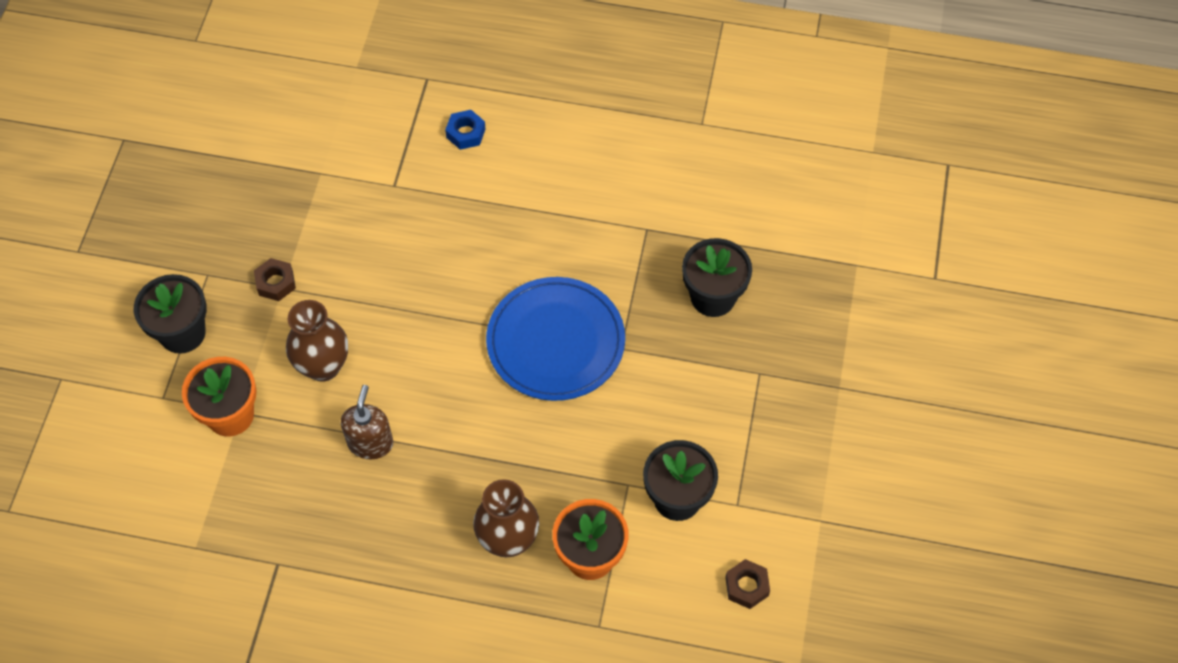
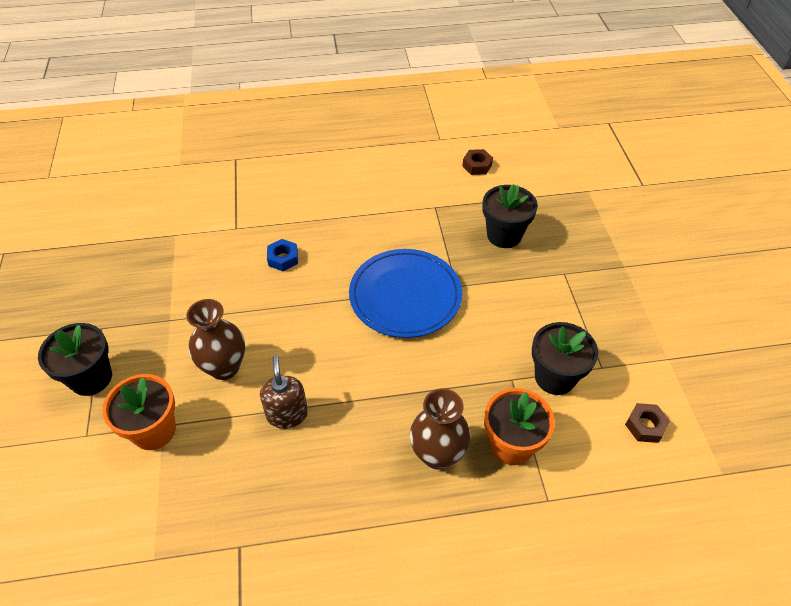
camera: 20 degrees left, 10 degrees down
brown nut [254,258,296,301] -> brown nut moved to [462,149,493,175]
blue nut [445,110,486,150] -> blue nut moved to [267,239,298,271]

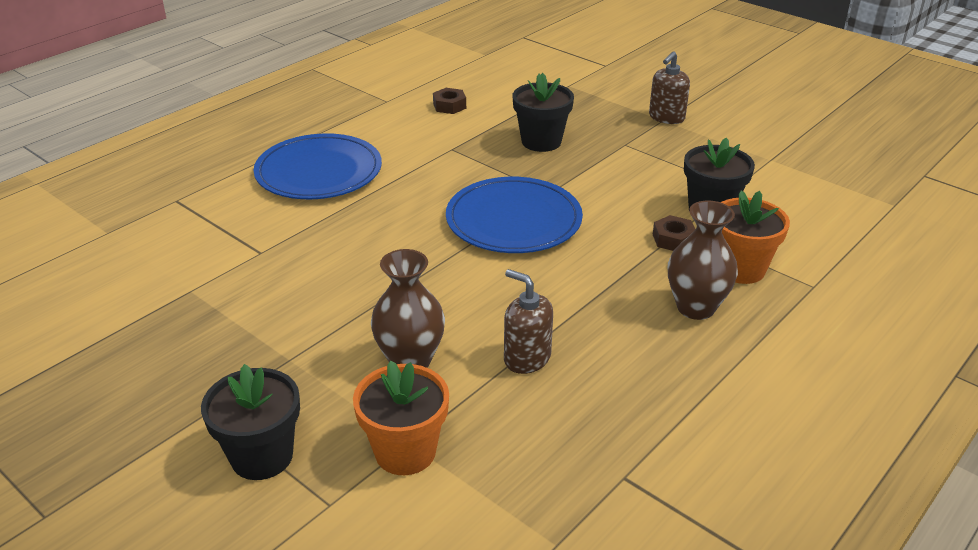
camera: 40 degrees left, 15 degrees down
blue nut [267,239,298,271] -> none
brown nut [625,403,670,443] -> brown nut moved to [653,215,695,251]
none -> blue plate [254,133,382,199]
none -> brown soap dispenser [649,51,690,124]

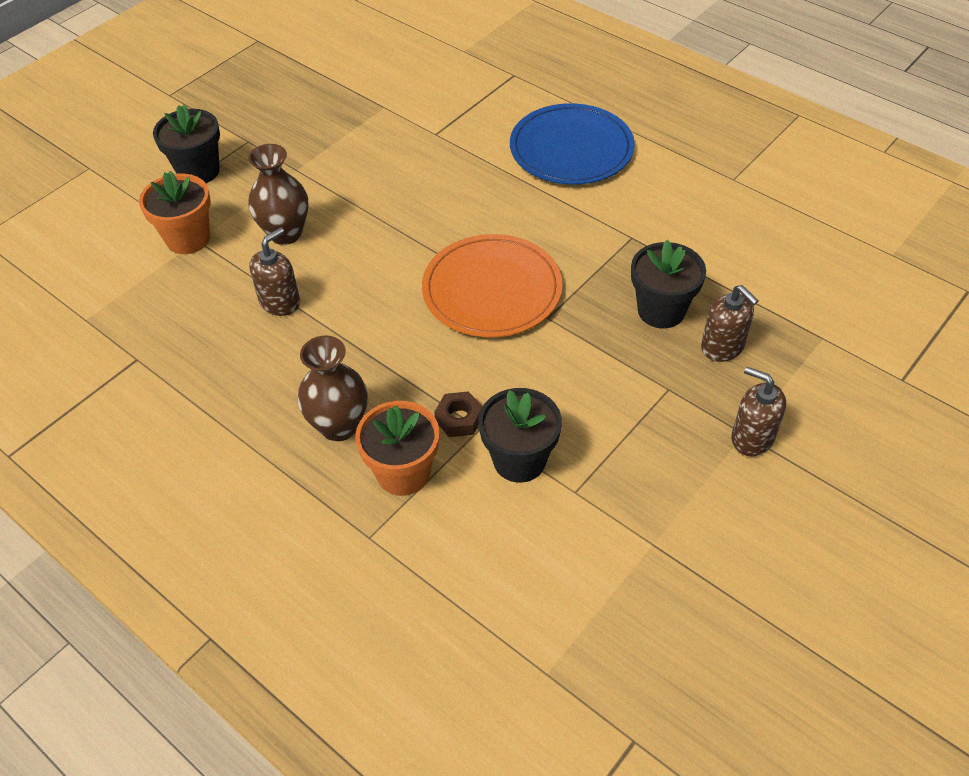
camera: 90 degrees right, 15 degrees up
brown nut [433,88,466,114] -> none
blue plate [446,177,583,253] -> orange plate [422,234,562,337]
none -> brown soap dispenser [701,285,759,362]

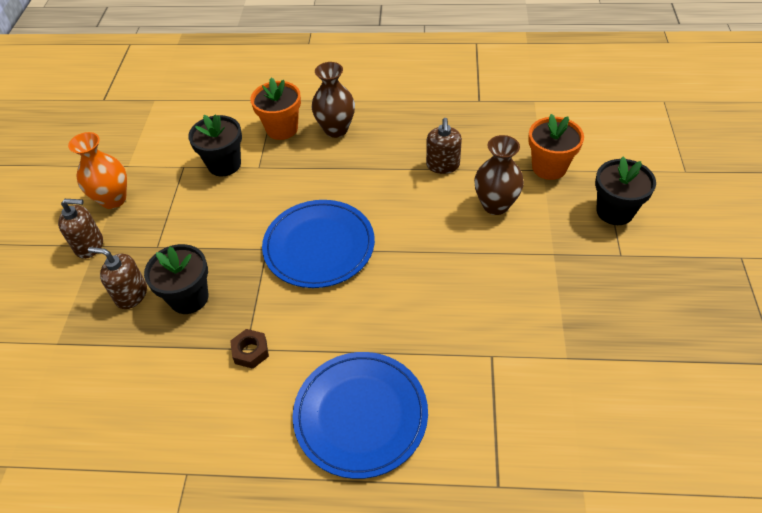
camera: 145 degrees right, 0 degrees up
orange plate [422,234,562,337] -> blue plate [262,200,375,288]
brown nut [434,391,483,437] -> brown nut moved to [230,329,269,369]
none -> orange vase [68,132,127,209]

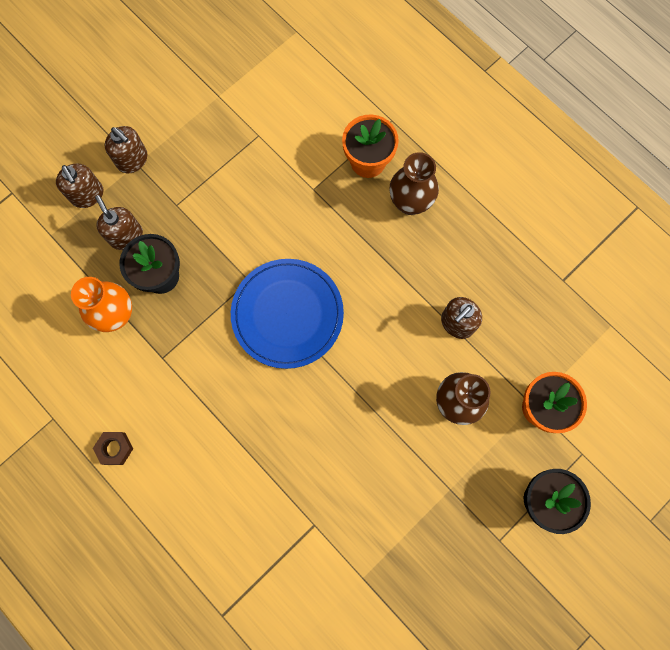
camera: 40 degrees right, 25 degrees up
orange vase [68,132,127,209] -> orange vase moved to [71,277,132,332]
black flower pot [188,114,242,176] -> none
brown nut [230,329,269,369] -> brown nut moved to [93,432,133,465]
blue plate [293,352,428,479] -> none
none -> brown soap dispenser [56,164,104,208]

